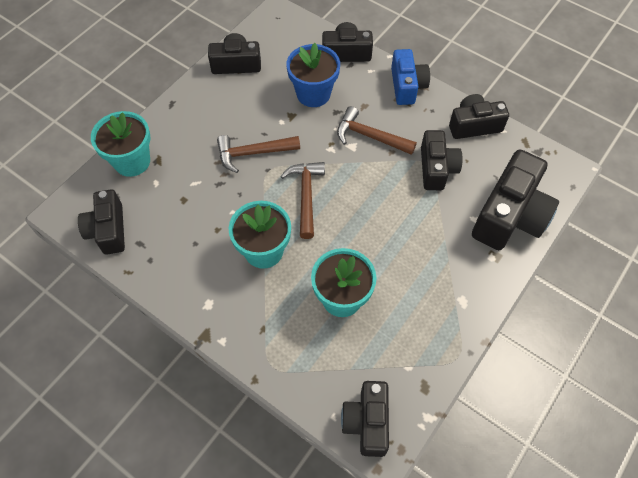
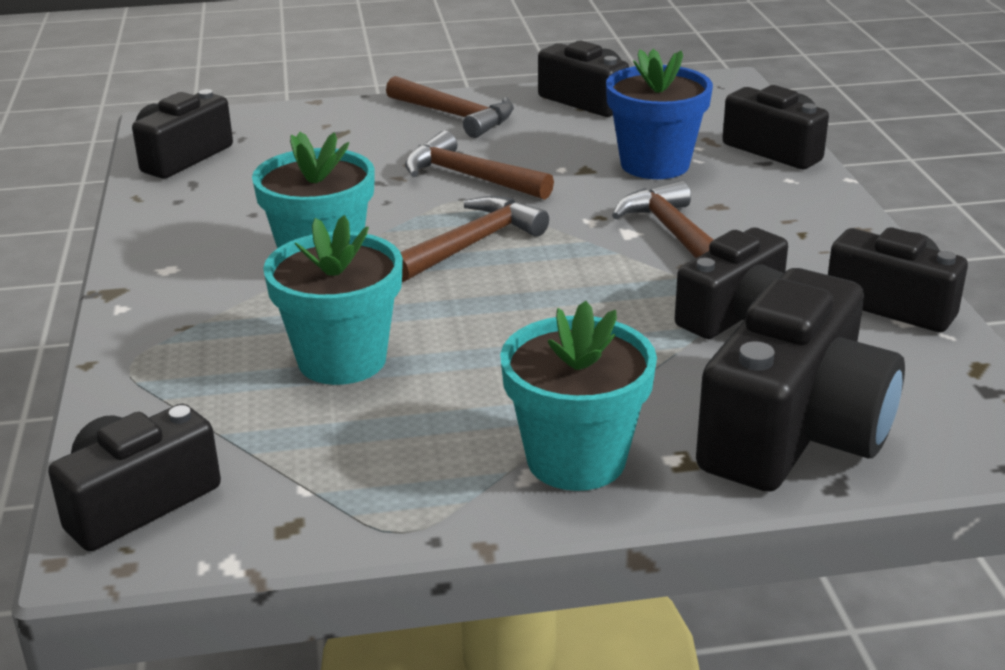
camera: 45 degrees right, 30 degrees down
turquoise flower pot [91,111,150,177] -> turquoise flower pot moved to [500,301,657,491]
blue camera [391,49,430,105] -> none
black camera [472,149,559,250] -> black camera turned 45 degrees counterclockwise [696,268,905,492]
none -> brown hammer [386,76,514,138]

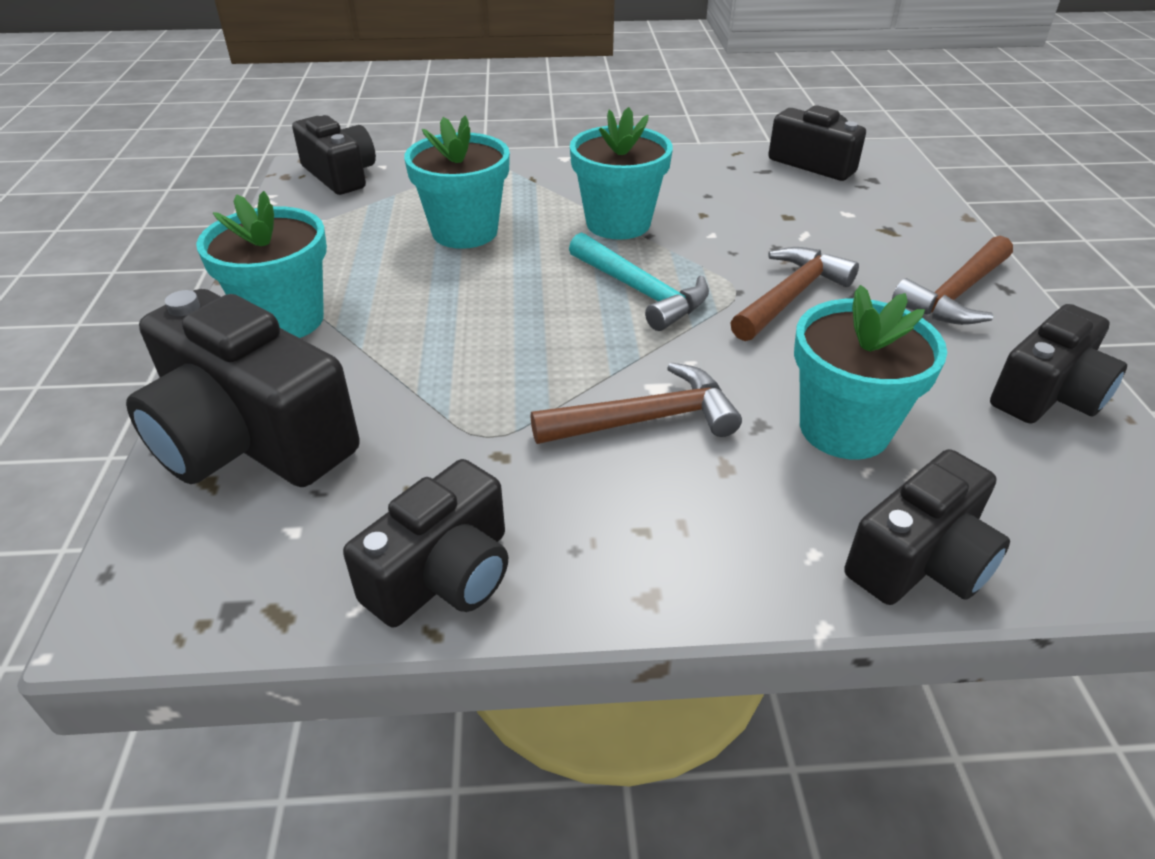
camera: 95 degrees right, 10 degrees up
brown hammer [400,196,549,282] -> turquoise hammer [569,232,709,331]
blue flower pot [606,49,713,179] -> turquoise flower pot [794,285,947,459]
black camera [675,228,788,339] -> none

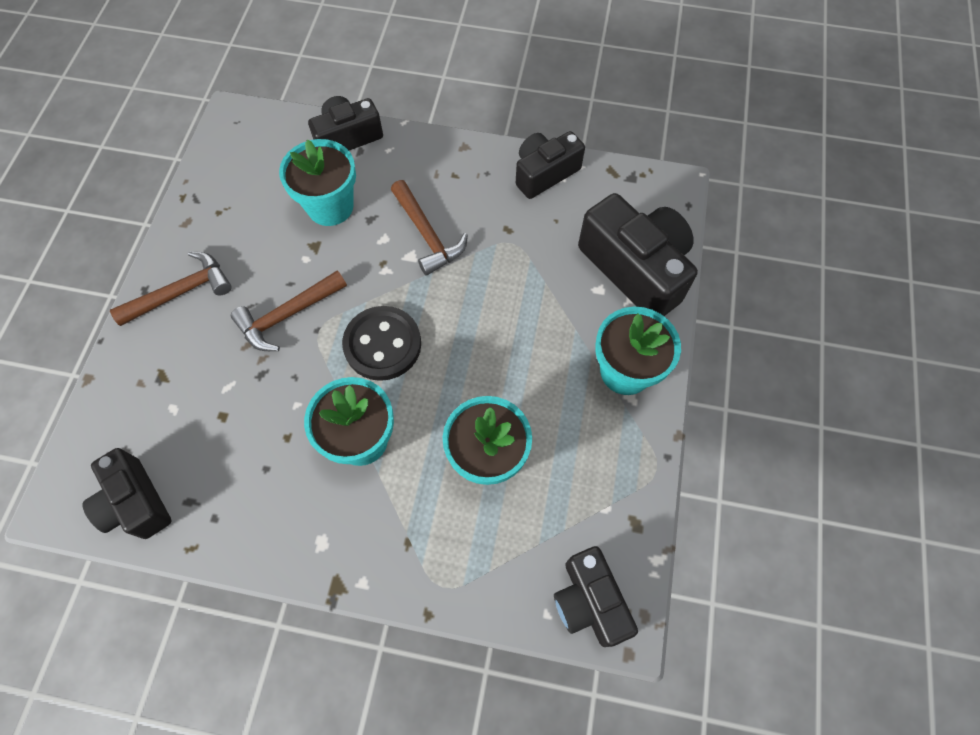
camera: 165 degrees left, 25 degrees up
brown hammer [530,362,742,444] -> brown hammer turned 120 degrees counterclockwise [391,180,468,275]
turquoise hammer [569,232,709,331] -> black button [342,306,421,381]
black camera [990,304,1127,424] -> none

